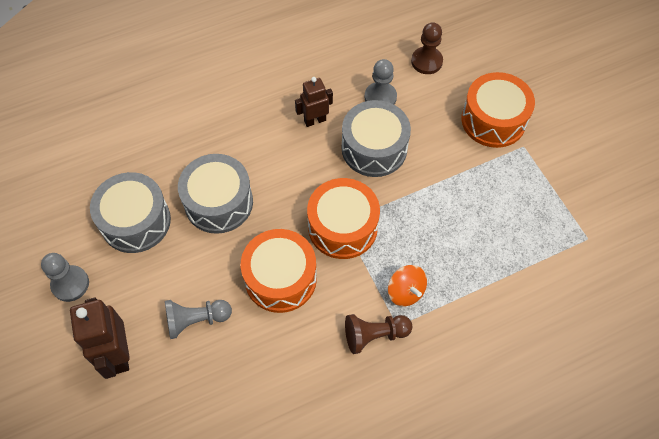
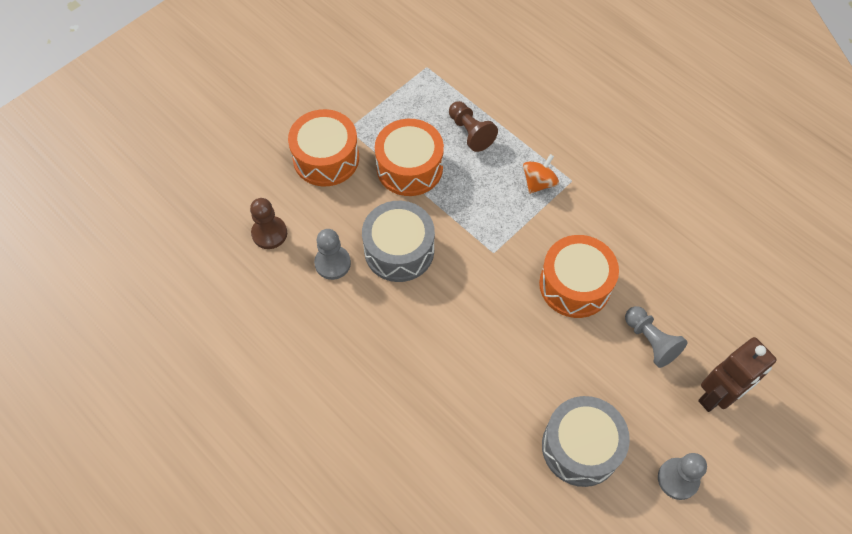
camera: 110 degrees left, 0 degrees up
grey drum [178,154,253,234] -> none
brown robot [295,77,333,127] -> none
orange drum [307,178,380,259] -> orange drum moved to [375,119,444,196]
brown pawn [345,314,412,354] -> brown pawn moved to [449,101,498,152]

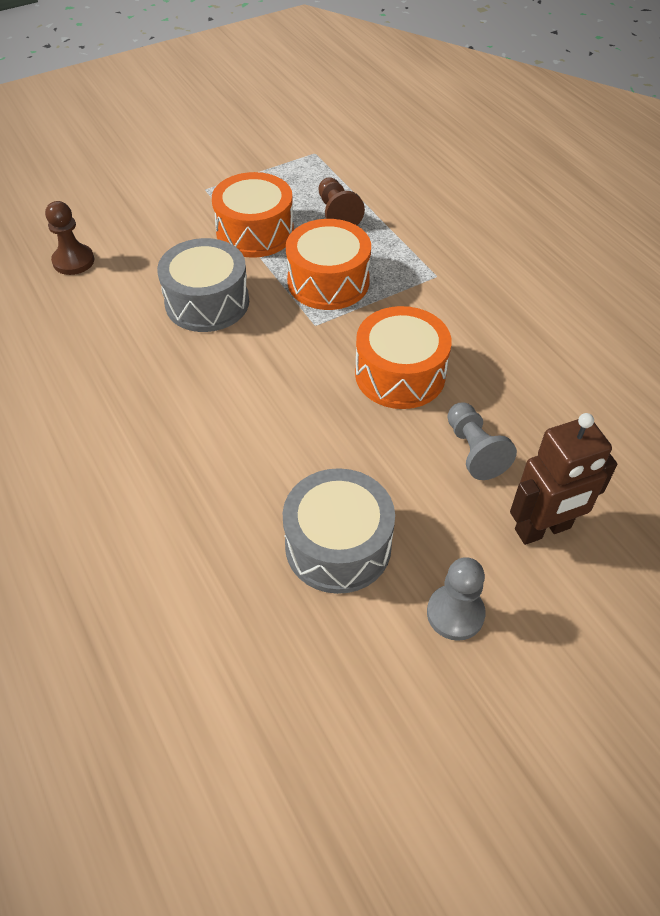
camera: 15 degrees right, 10 degrees down
orange drum [288,109,359,186] -> orange drum moved to [286,219,371,310]
grey pawn [314,229,351,280] -> none
orange spinning top [523,154,559,194] -> none

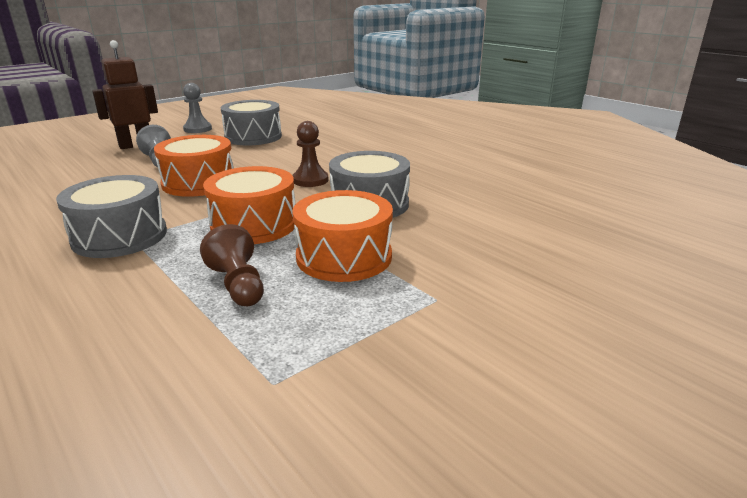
camera: 170 degrees right, 25 degrees down
brown pawn [45,201,94,275] -> brown pawn moved to [292,121,328,187]
none -> grey drum [56,175,167,258]

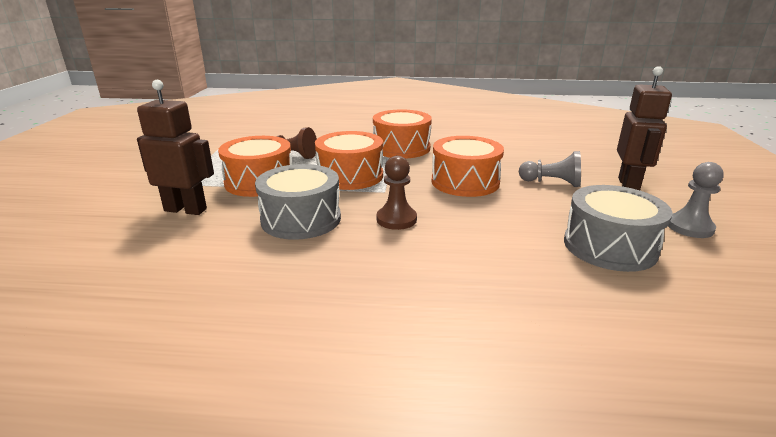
camera: 135 degrees right, 0 degrees up
grey drum [56,175,167,258] -> orange drum [373,109,432,159]
none -> brown robot [137,80,214,215]

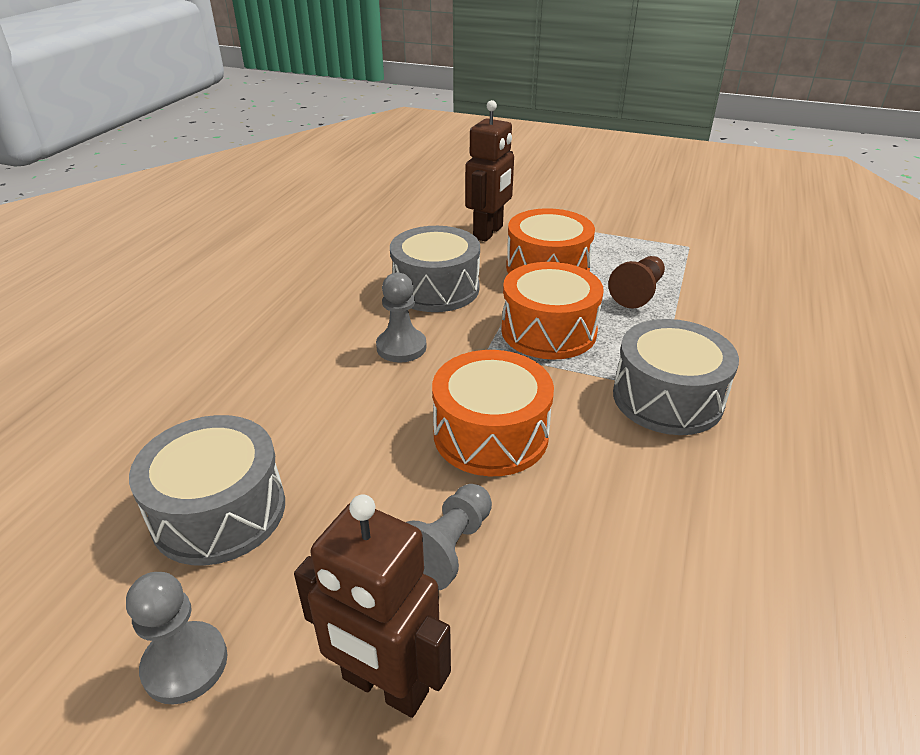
camera: 105 degrees right, 10 degrees up
orange drum [373,109,432,159] -> grey drum [613,319,739,435]
brown pawn [377,156,417,230] -> grey pawn [376,272,427,363]

